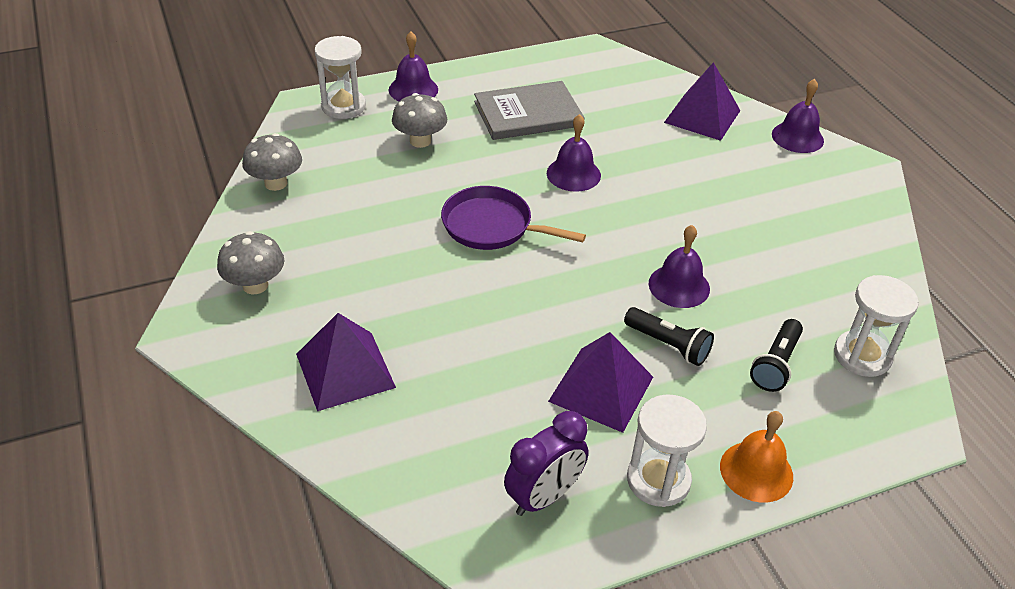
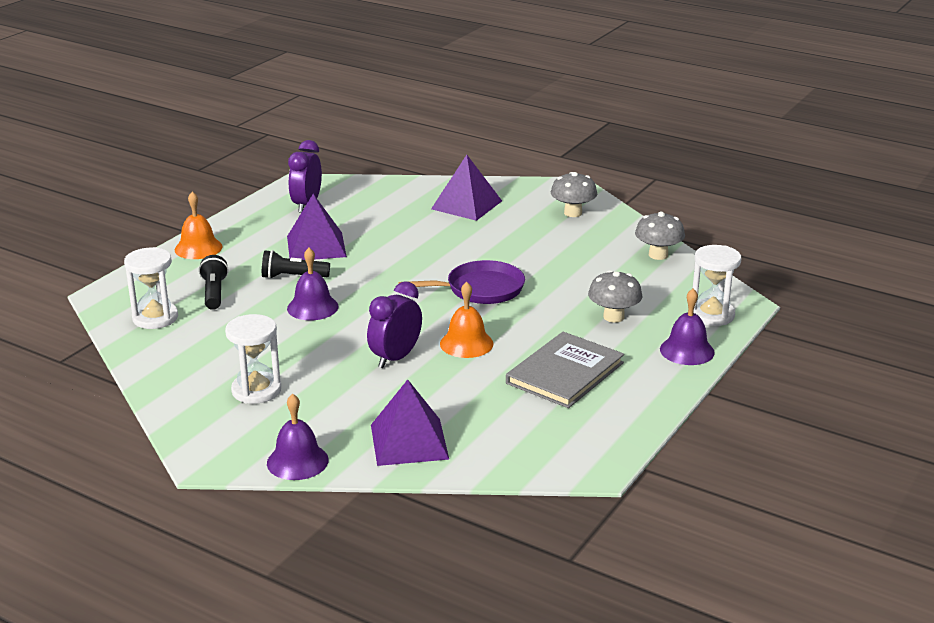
camera: 145 degrees right, 15 degrees down
purple bell [547,114,601,192] -> orange bell [440,282,494,358]
white hourglass [627,394,707,507] -> white hourglass moved to [225,314,281,404]
none -> purple clock [367,281,422,368]

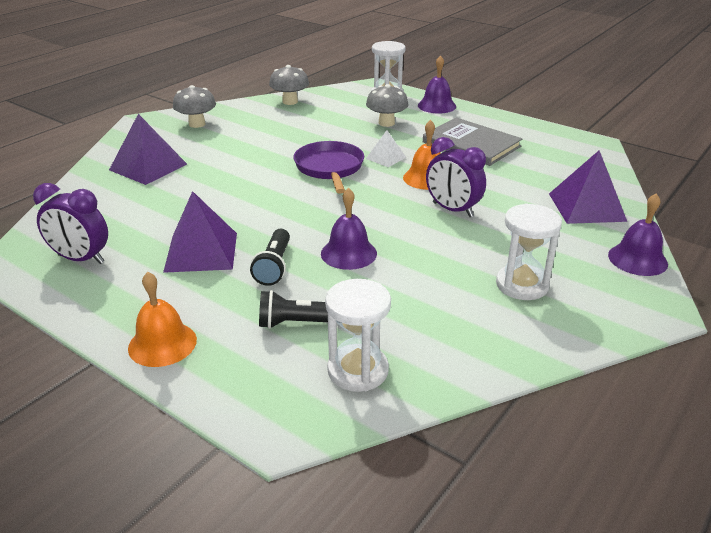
camera: 85 degrees left, 5 degrees up
none -> white pyramid [366,130,406,167]

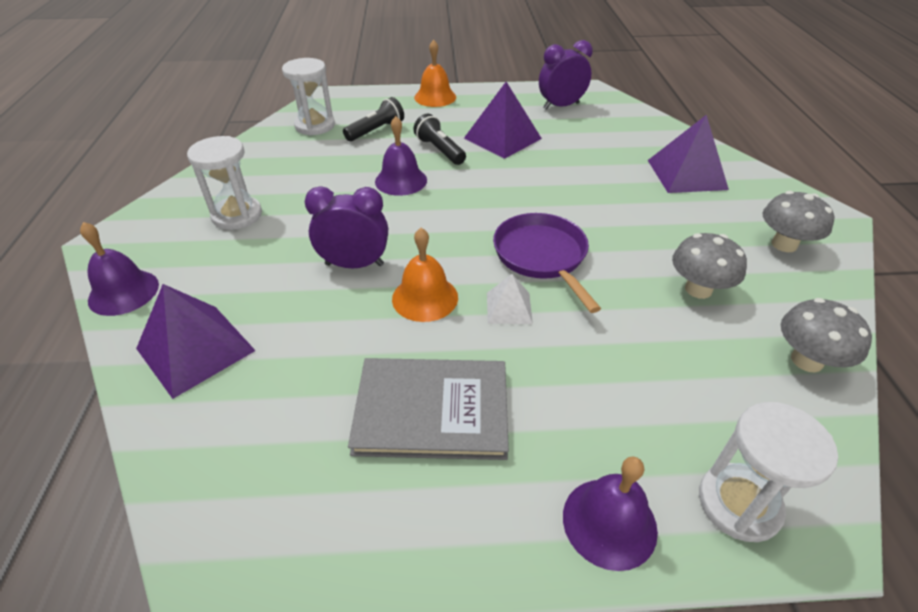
camera: 140 degrees right, 10 degrees up
purple pan [294,141,364,194] -> purple pan turned 150 degrees counterclockwise [493,213,601,313]
grey mushroom [366,84,409,127] -> grey mushroom moved to [672,233,747,299]

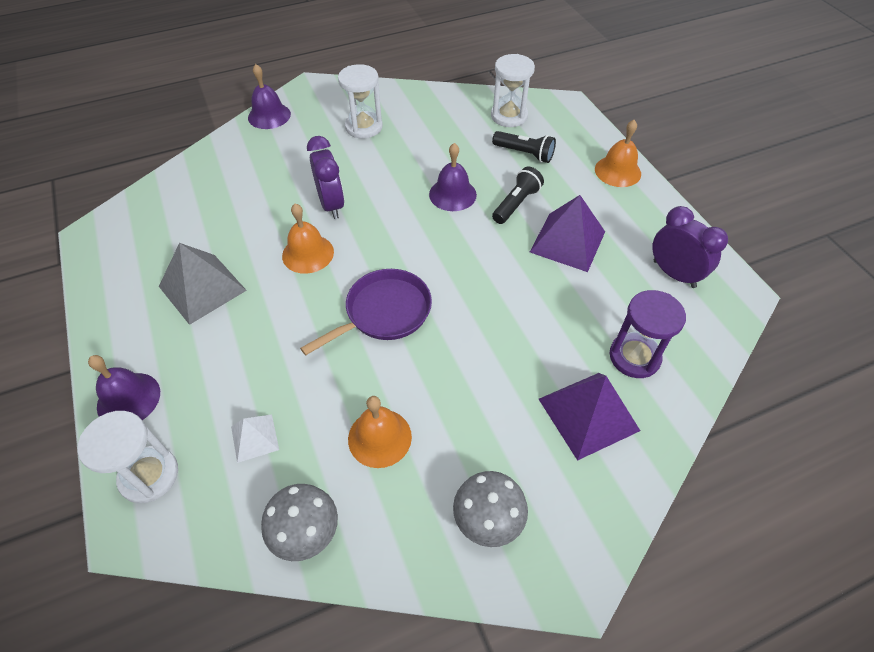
camera: 70 degrees right, 10 degrees up
purple pyramid [136,284,256,399] -> none
grey book [348,358,509,460] -> grey pyramid [159,243,247,325]
white pyramid [487,274,533,324] -> white pyramid moved to [231,414,279,463]
grey mushroom [672,233,747,299] -> orange bell [348,396,412,468]
none -> purple hourglass [610,290,686,378]

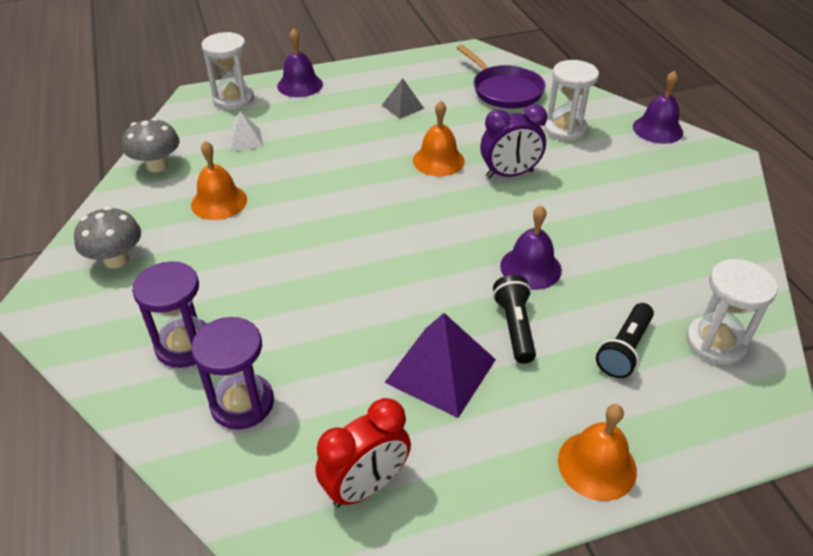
camera: 95 degrees right, 10 degrees down
grey pyramid [159,243,247,325] -> grey pyramid [382,78,424,119], size x0.55
purple pan [300,269,432,355] -> purple pan moved to [457,45,546,109]
white hourglass [338,64,383,139] -> white hourglass moved to [544,60,599,141]
black flashlight [492,167,544,224] -> black flashlight turned 135 degrees counterclockwise [493,275,536,364]
purple pyramid [539,373,640,461] -> purple hourglass [132,261,207,368]
purple clock [652,206,728,288] -> red clock [316,398,411,507]

